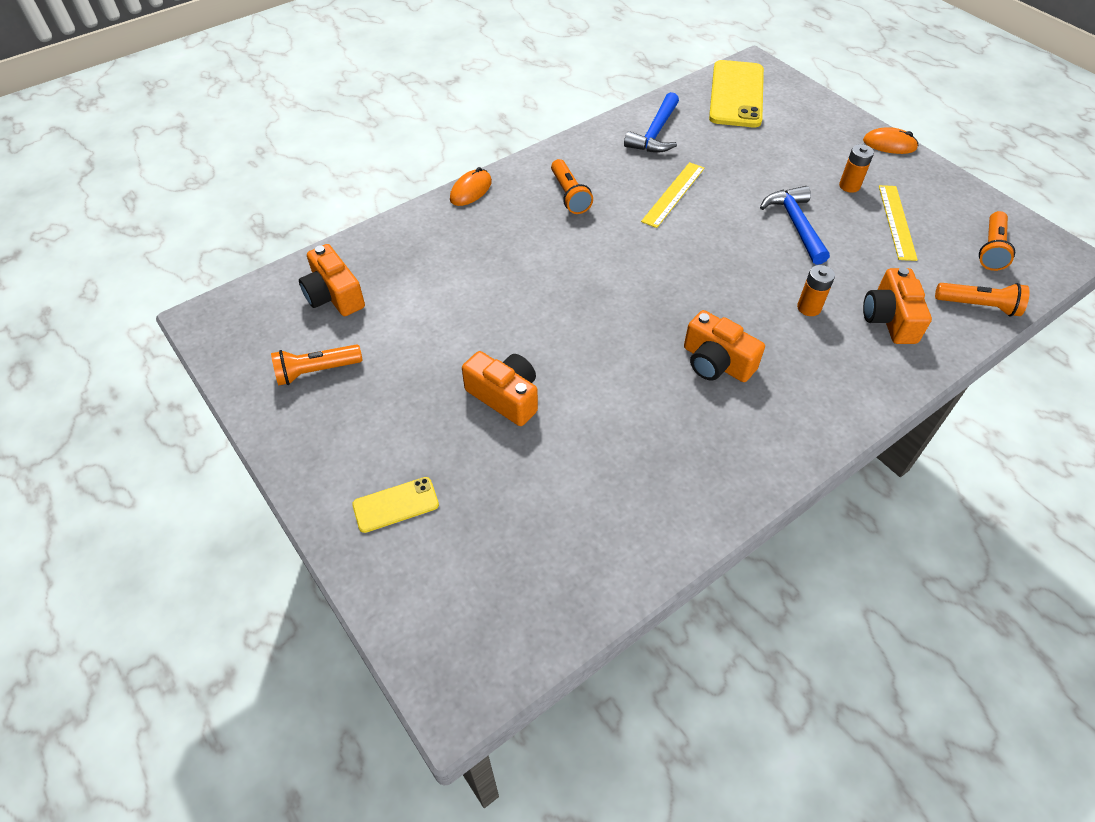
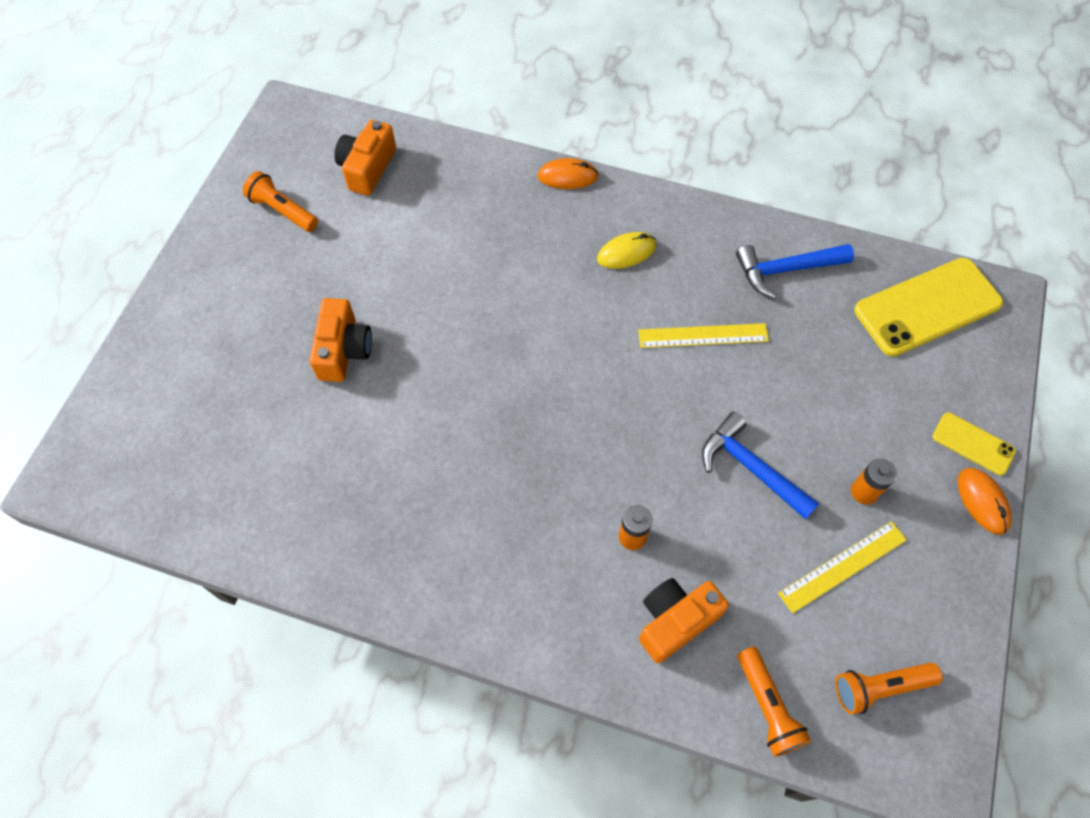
camera: 55 degrees right, 10 degrees up
yellow phone [352,477,439,533] -> yellow phone moved to [933,412,1016,475]
orange flashlight [551,159,593,214] -> yellow mouse [597,232,656,269]
orange camera [684,310,765,382] -> none
blue hammer [760,186,830,265] -> blue hammer turned 90 degrees counterclockwise [702,412,820,520]

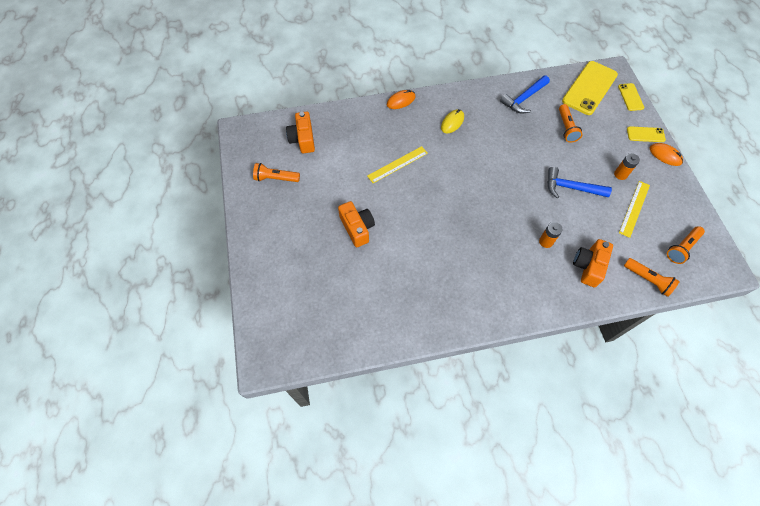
camera: 30 degrees left, 0 degrees up
yellow ruler [638,323,769,348] -> yellow ruler moved to [367,146,428,183]
none -> orange flashlight [559,104,583,142]
none -> yellow phone [618,83,644,111]

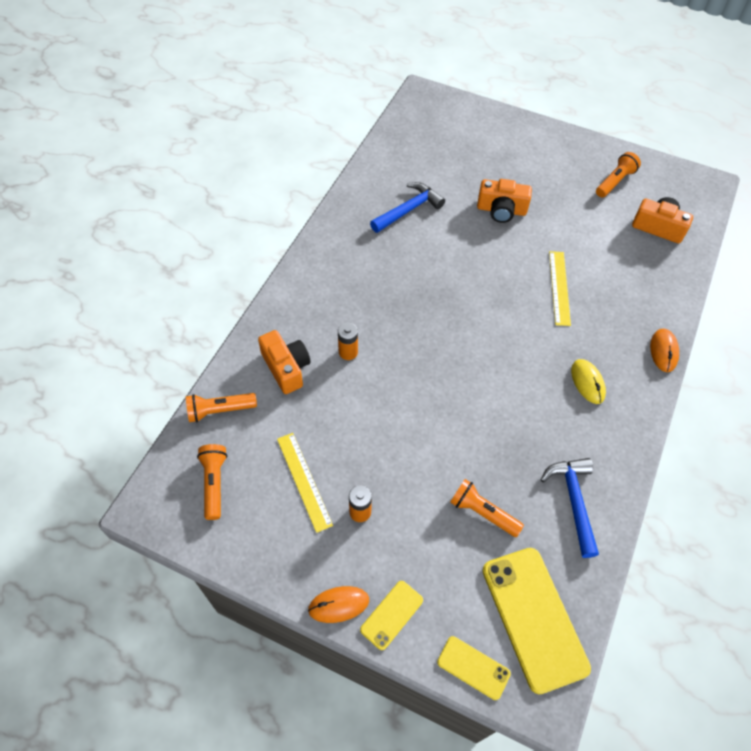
camera: 125 degrees right, 5 degrees down
blue hammer [547,167,612,198] -> blue hammer moved to [370,182,445,233]

